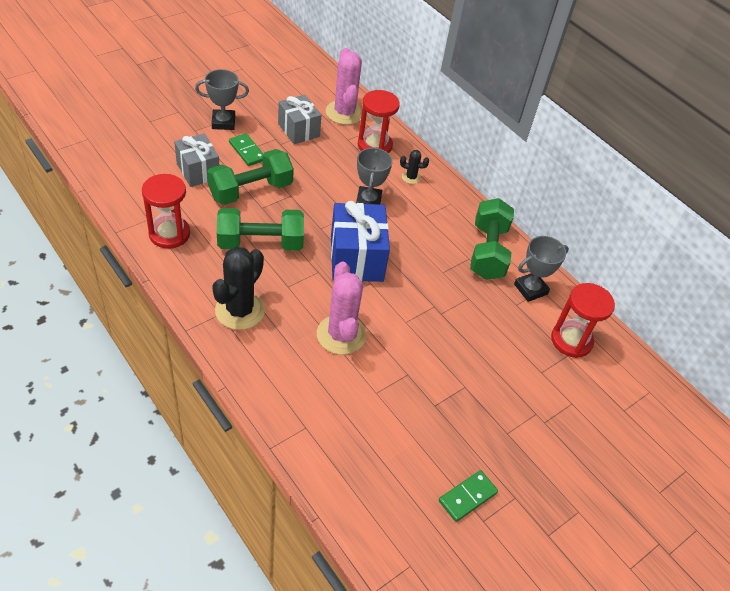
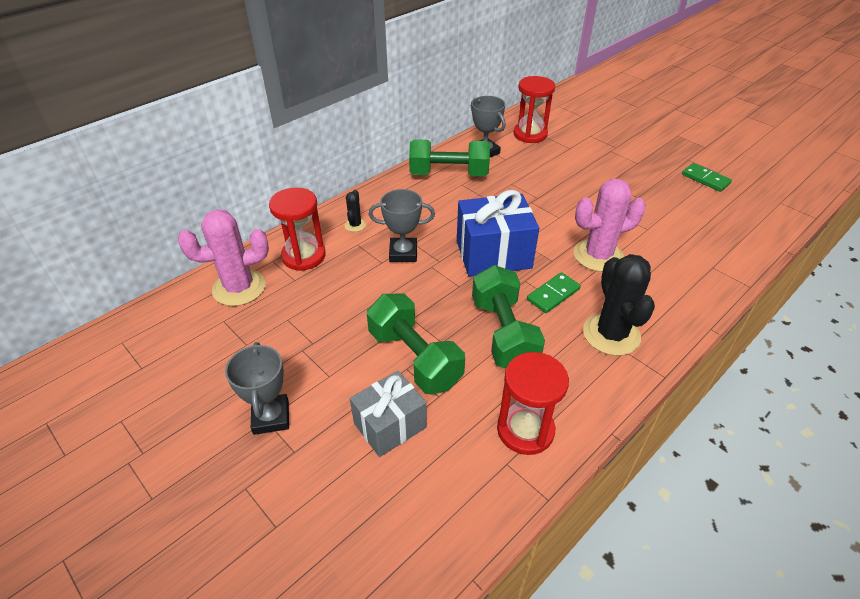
camera: 90 degrees left, 5 degrees down
black cactus [212,247,265,330] -> black cactus turned 60 degrees clockwise [583,254,655,356]
green domino [229,133,264,166] -> green domino moved to [527,272,581,313]
grey gift [278,95,321,144] -> none

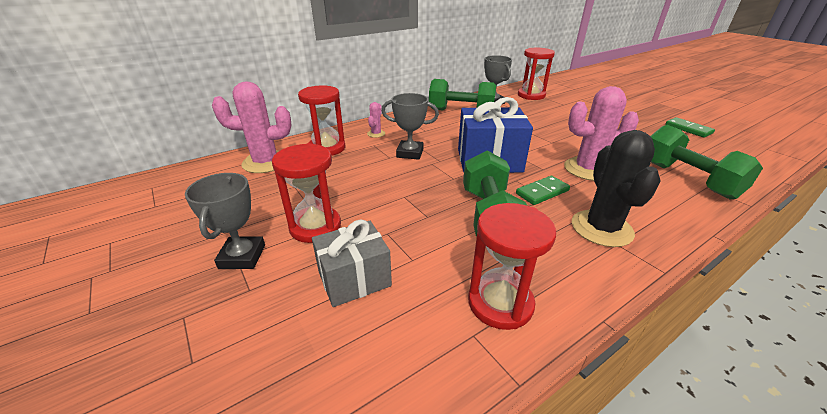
camera: 10 degrees right, 10 degrees down
black cactus [344,190,366,232] -> pink cactus [367,102,385,138]
green dumbbell [367,294,465,394] -> green dumbbell moved to [651,125,763,199]
none -> red hourglass [272,143,341,243]

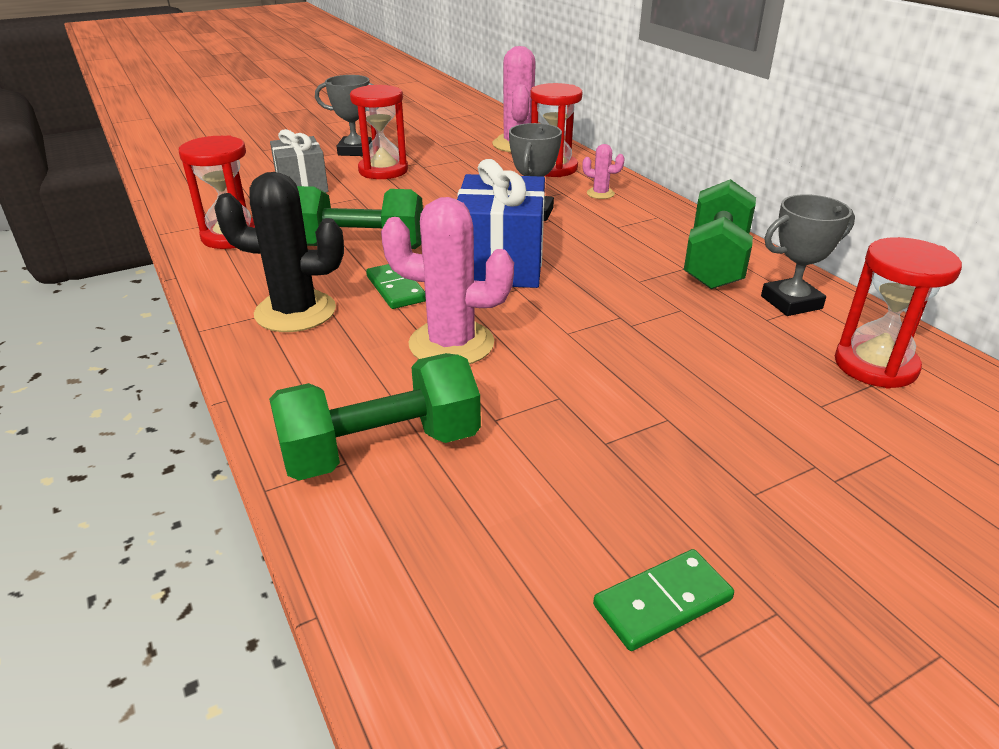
camera: 95 degrees right, 0 degrees up
pink cactus [564,86,639,181] -> pink cactus turned 75 degrees counterclockwise [381,197,514,364]

